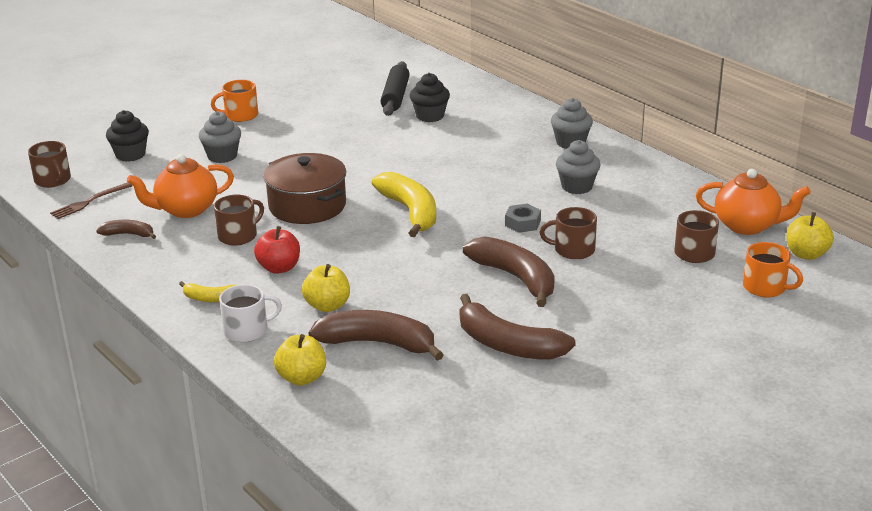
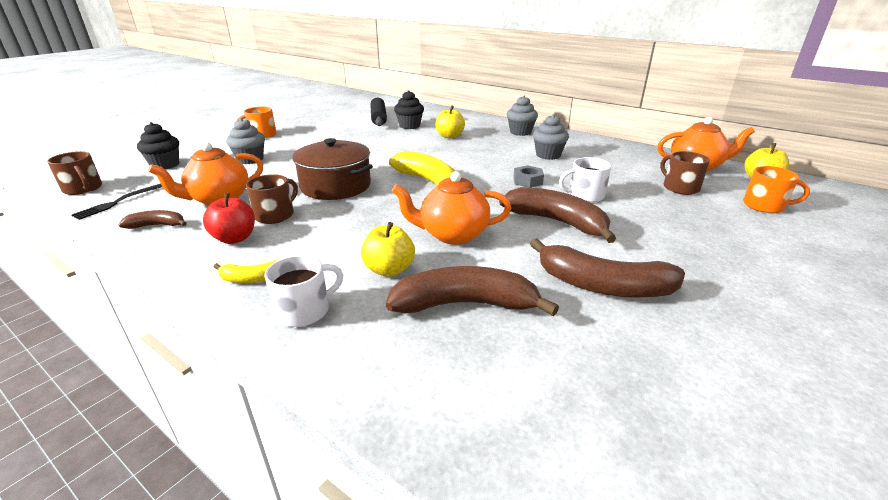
camera: 15 degrees left, 0 degrees up
brown fork [50,182,132,219] -> black fork [72,183,162,220]
red apple [254,226,300,274] -> red apple moved to [203,193,255,244]
yellow apple [274,334,326,386] -> yellow apple moved to [435,106,465,138]
brown mug [540,207,597,260] -> white mug [559,157,611,202]
none -> orange teapot [392,171,511,245]

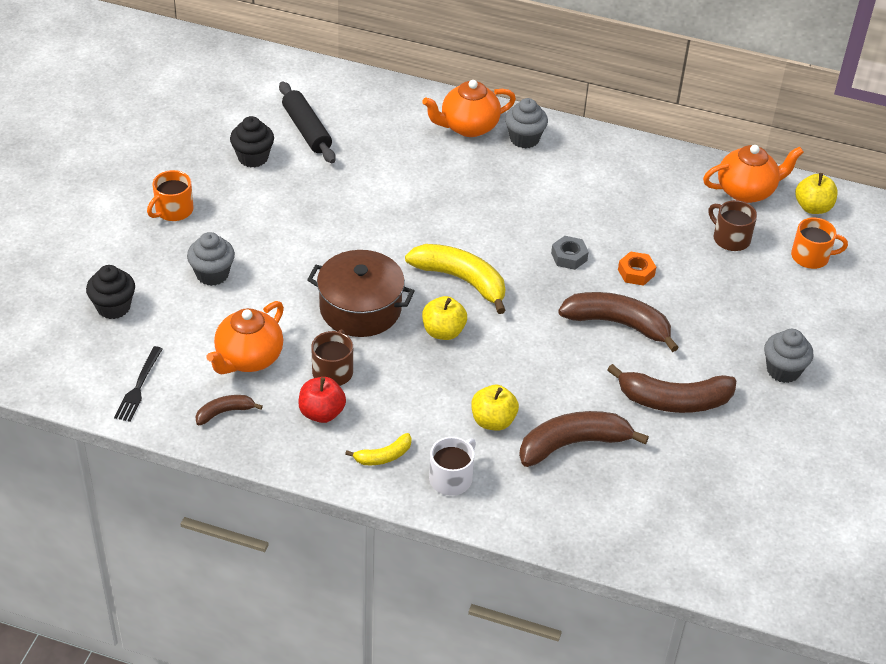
camera: 20 degrees left, 15 degrees up
brown mug [47,151,102,195] -> none
orange teapot [392,171,511,245] -> orange teapot moved to [422,80,516,137]
black cupcake [394,90,424,129] -> black cupcake moved to [230,116,274,167]
yellow apple [435,106,465,138] -> yellow apple moved to [422,296,467,340]
grey cupcake [533,114,569,160] -> grey cupcake moved to [764,329,813,383]
white mug [559,157,611,202] -> orange nut [618,251,656,286]

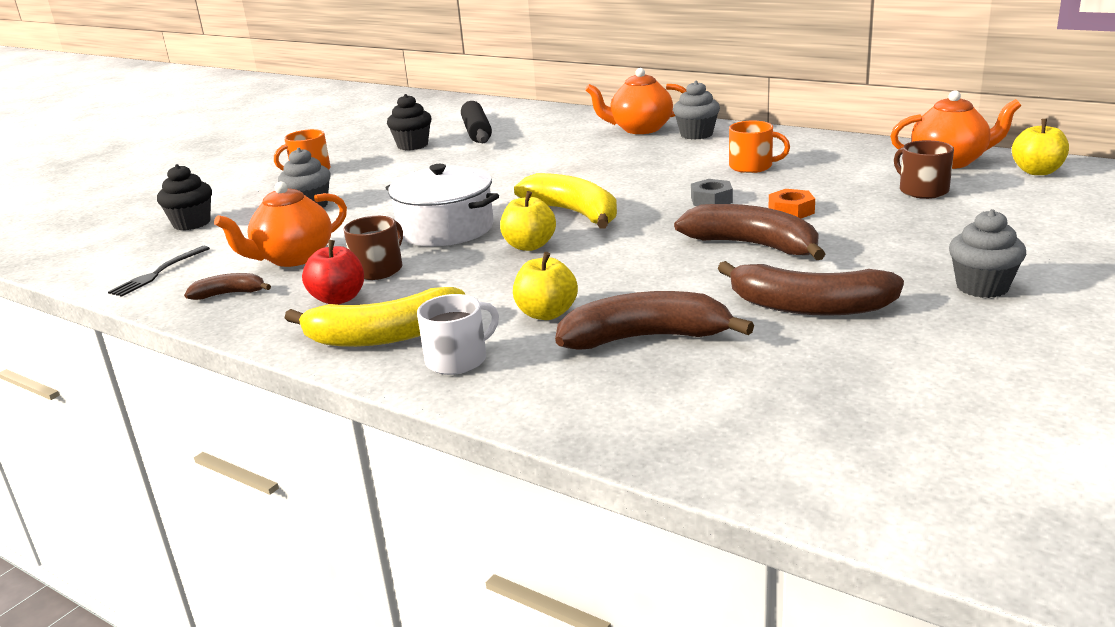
camera: 20 degrees right, 20 degrees down
brown pot [307,250,414,337] -> white pot [386,164,499,246]
yellow banana [345,433,412,465] -> yellow banana [285,287,465,347], size x1.94
orange mug [791,218,848,269] -> orange mug moved to [729,121,790,173]

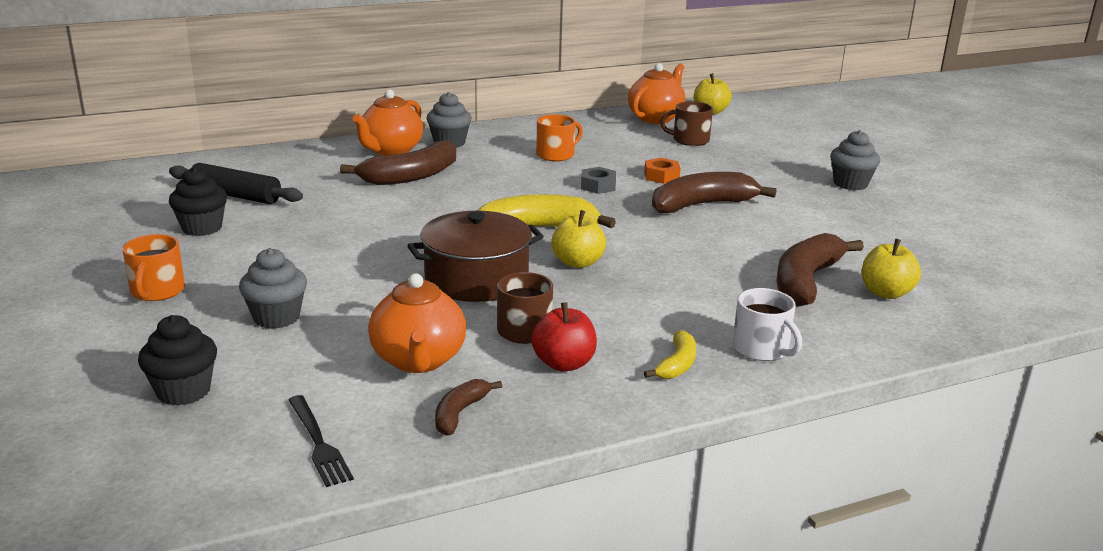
camera: 60 degrees left, 0 degrees up
yellow banana [285,287,465,347] -> yellow banana [644,330,696,379], size x0.52
white pot [386,164,499,246] -> brown pot [408,211,544,302]
white mug [417,294,499,375] -> white mug turned 150 degrees clockwise [732,288,802,361]
yellow apple [513,252,578,320] -> yellow apple moved to [862,238,921,299]
brown banana [717,261,904,316] -> brown banana moved to [340,140,456,185]

